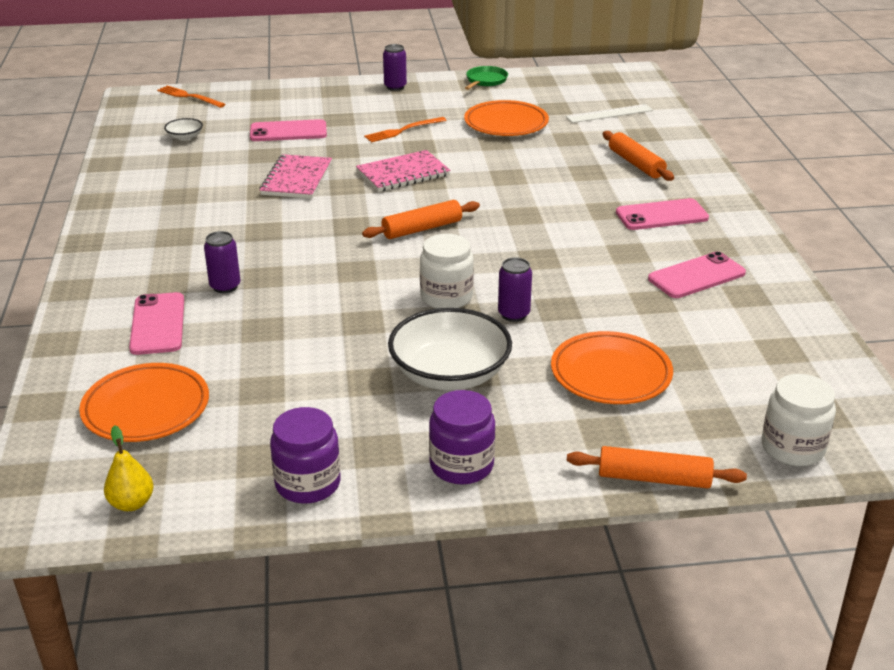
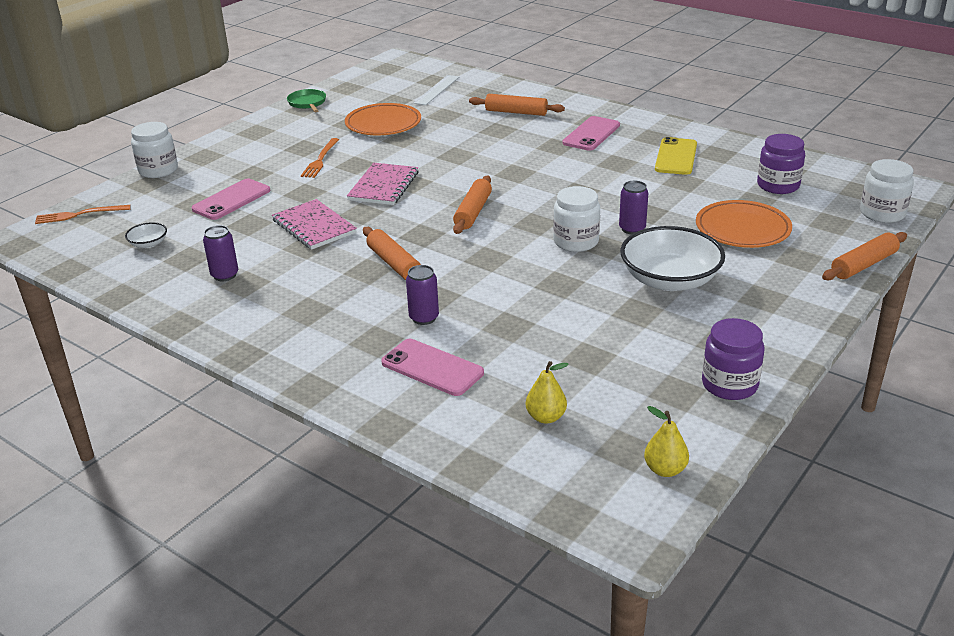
camera: 45 degrees left, 0 degrees up
orange plate [79,363,209,442] -> yellow pear [526,361,569,424]
purple can [383,44,407,91] -> purple can moved to [203,225,238,281]
purple jar [429,390,495,484] -> purple jar moved to [757,134,805,194]
pink phone [648,251,746,298] -> yellow phone [655,137,697,175]
none -> white jar [131,122,178,178]
none -> orange rolling pin [363,227,421,280]

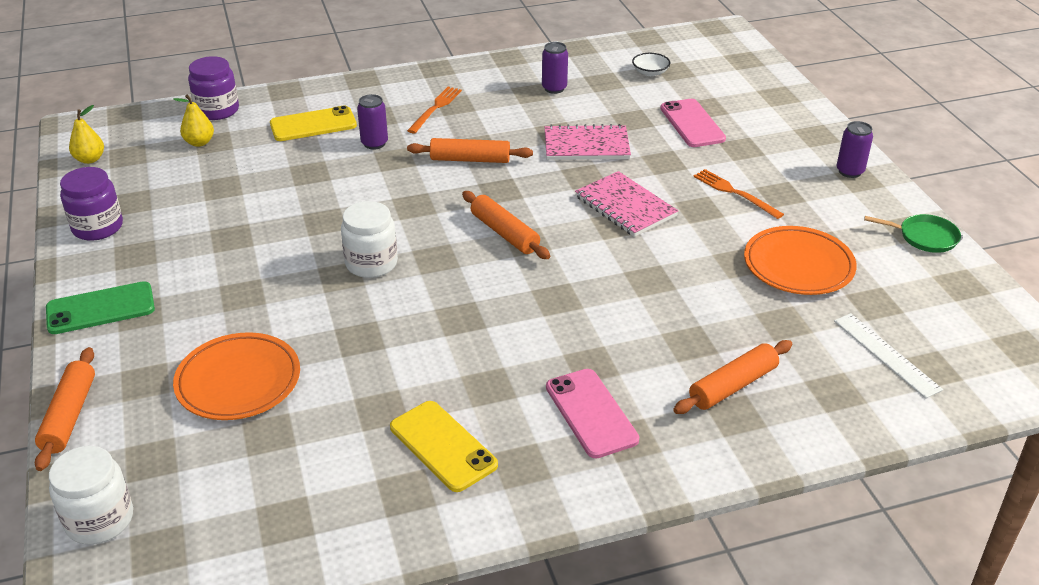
camera: 125 degrees right, 5 degrees up
orange fork [35,205,131,224] -> orange fork moved to [407,87,462,134]
white jar [131,122,178,178] -> none
pink phone [381,339,484,396] -> yellow phone [270,106,357,141]
purple can [619,181,648,234] -> purple can moved to [837,121,873,178]
white bowl [620,226,725,291] -> none
purple jar [757,134,805,194] -> purple jar moved to [188,56,239,120]
none -> green phone [46,281,155,334]

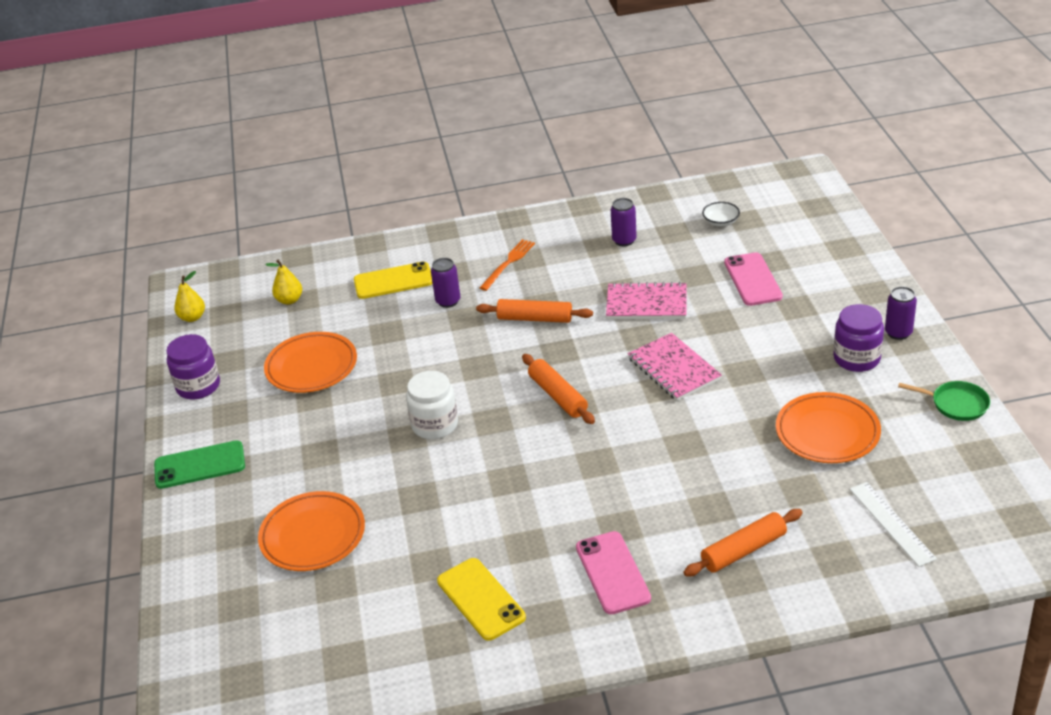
camera: 10 degrees right, 0 degrees up
orange rolling pin [35,347,95,471] -> none
white jar [49,446,133,545] -> none
purple jar [188,56,239,120] -> purple jar moved to [833,304,884,372]
orange fork [693,169,784,219] -> none
none -> orange plate [264,332,357,393]

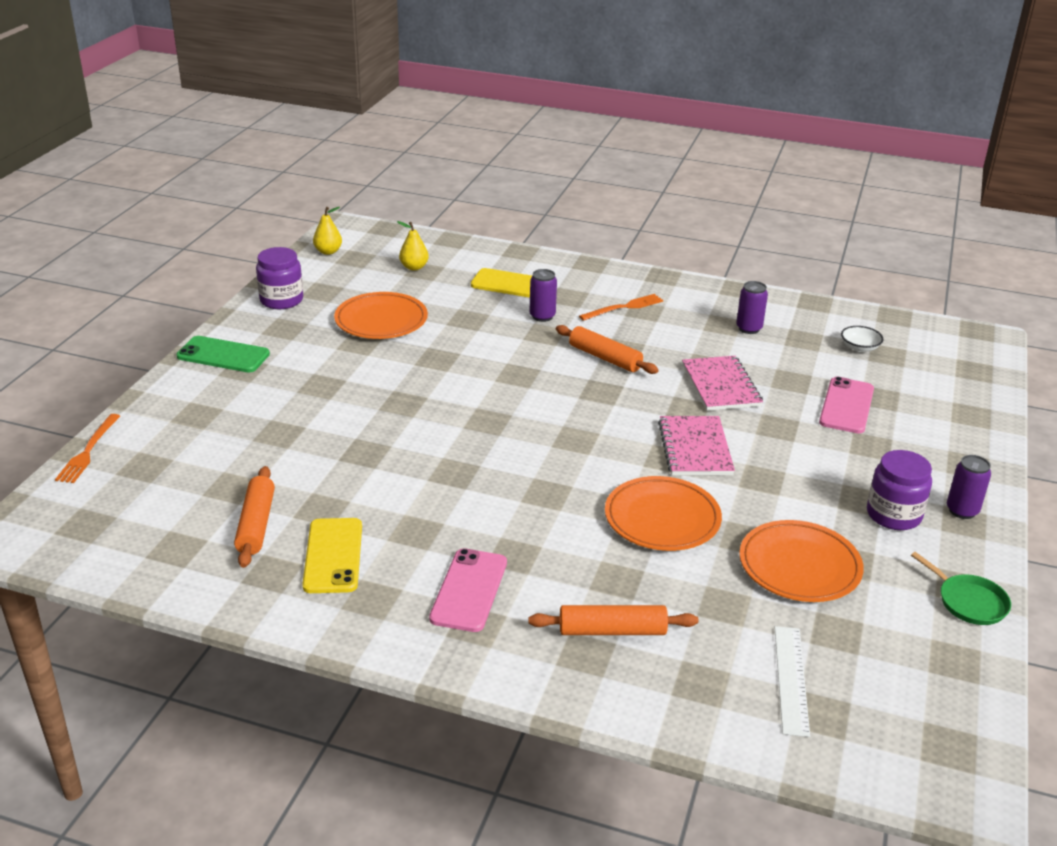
camera: 25 degrees right, 5 degrees down
orange plate [258,491,365,571] -> orange plate moved to [605,476,722,551]
white jar [406,371,458,439] -> none
orange rolling pin [522,354,595,424] -> orange rolling pin moved to [234,466,275,568]
pink notebook [606,282,686,319] -> pink notebook turned 45 degrees clockwise [682,356,763,411]
none -> orange fork [55,414,120,483]

